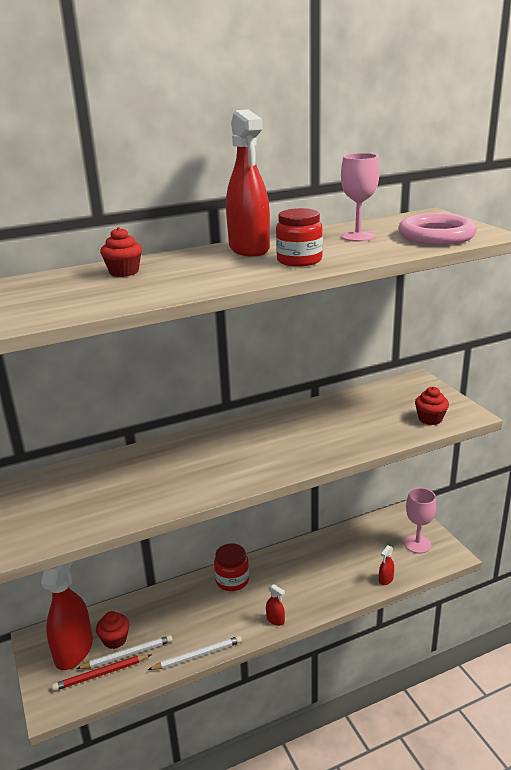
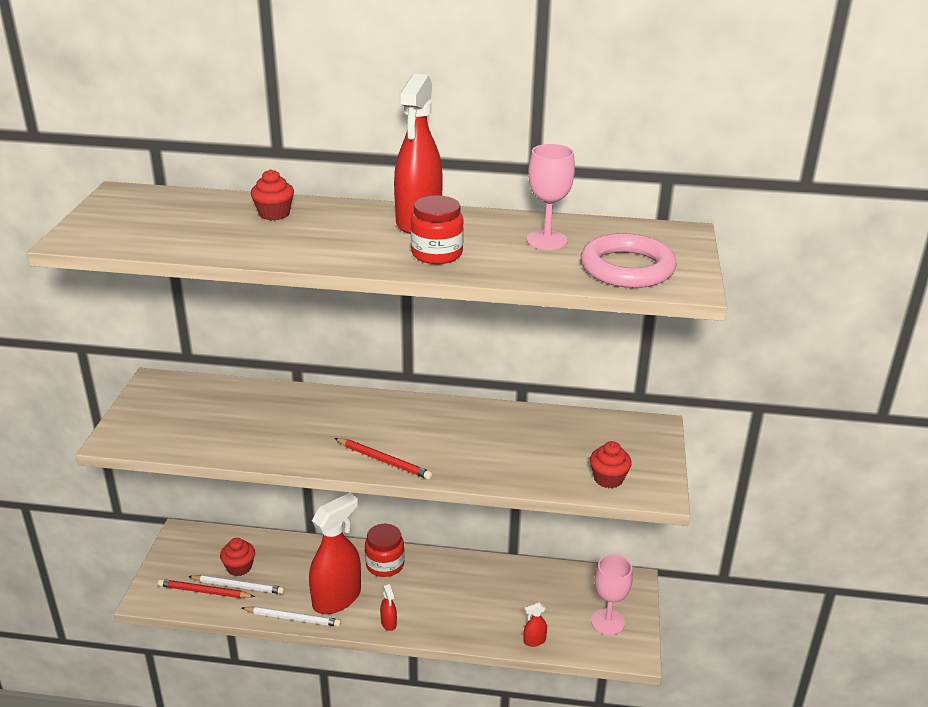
camera: 30 degrees right, 5 degrees up
red spray bottle [41,562,93,670] -> red spray bottle moved to [309,493,361,614]
none -> red pencil [334,438,433,480]

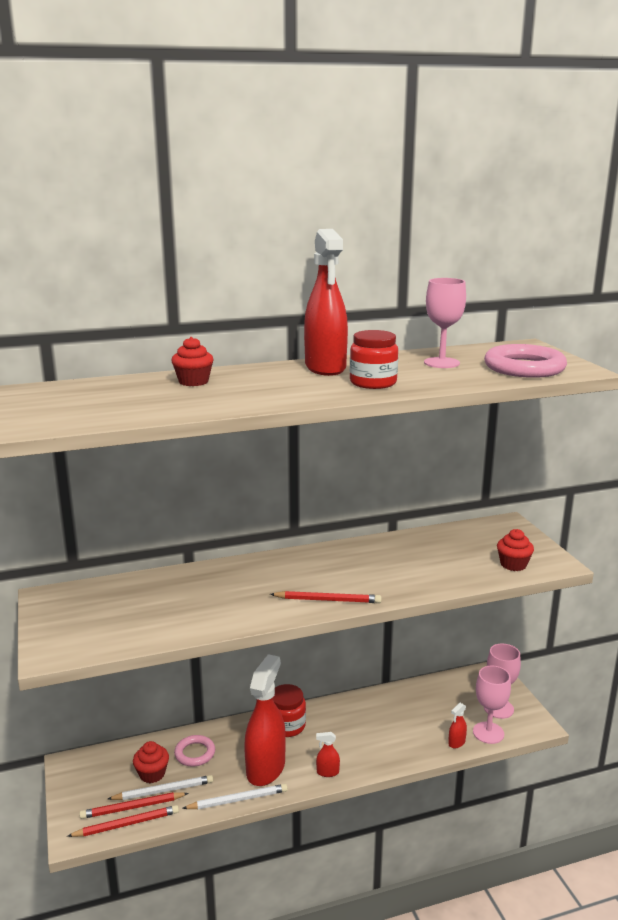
camera: 25 degrees left, 10 degrees down
red spray bottle [380,584,397,631] -> red spray bottle turned 135 degrees clockwise [316,732,340,777]
none -> red pencil [67,805,179,837]
none -> pink ring [174,735,215,767]
none -> pink goblet [473,665,511,744]

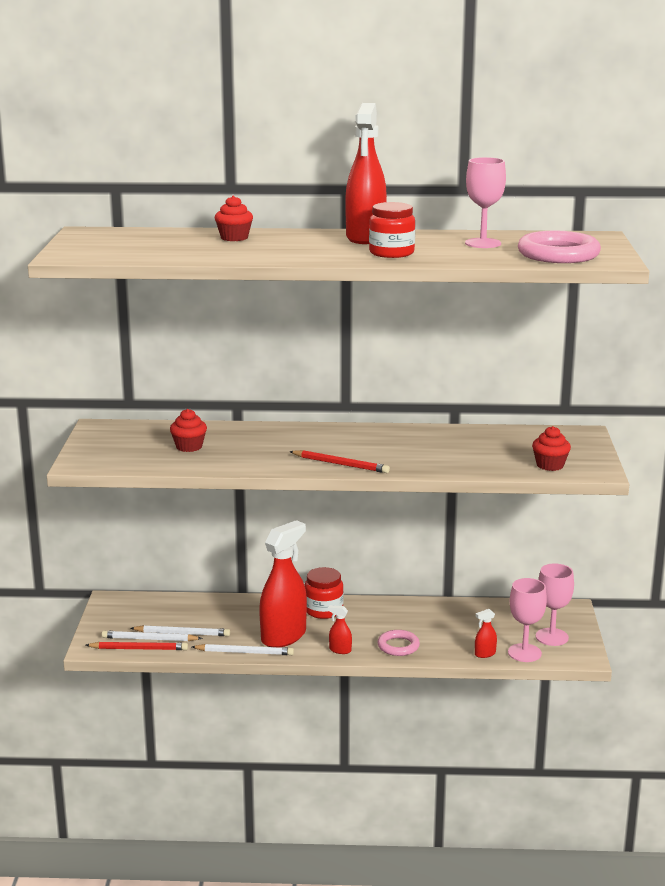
camera: 20 degrees right, 0 degrees up
red pencil [79,792,189,819] -> white pencil [101,631,203,641]
red cupcake [133,741,169,783] -> red cupcake moved to [170,409,207,452]
pink ring [174,735,215,767] -> pink ring moved to [377,630,420,656]

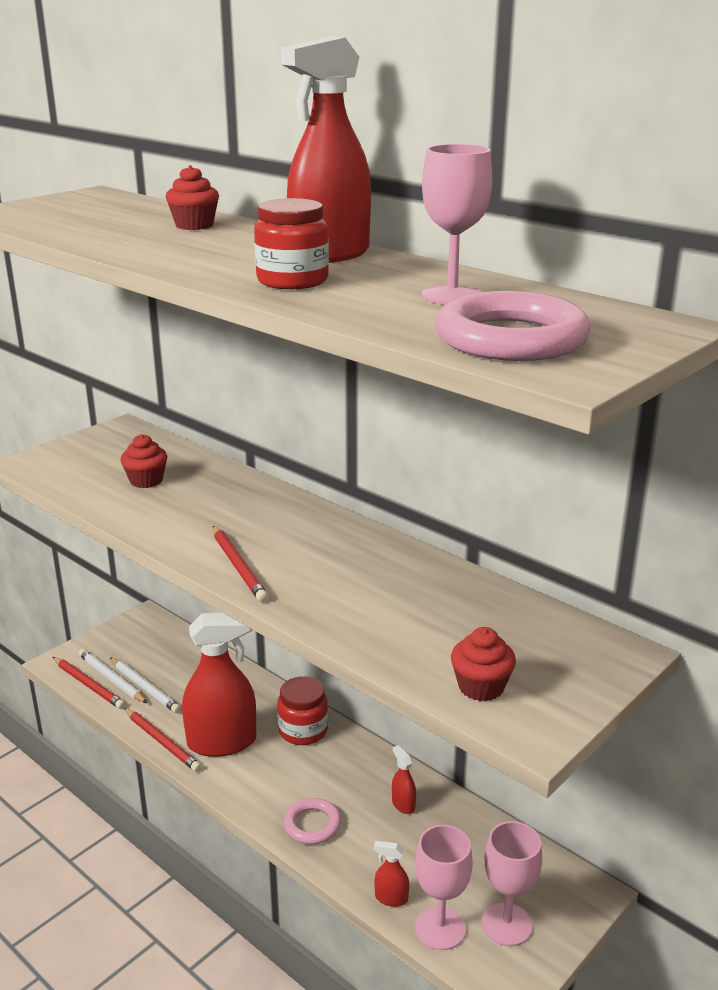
camera: 40 degrees right, 5 degrees up
white pencil [192,644,294,655] -> red pencil [124,708,202,772]
red spray bottle [328,605,352,654] -> red spray bottle moved to [392,745,416,814]

